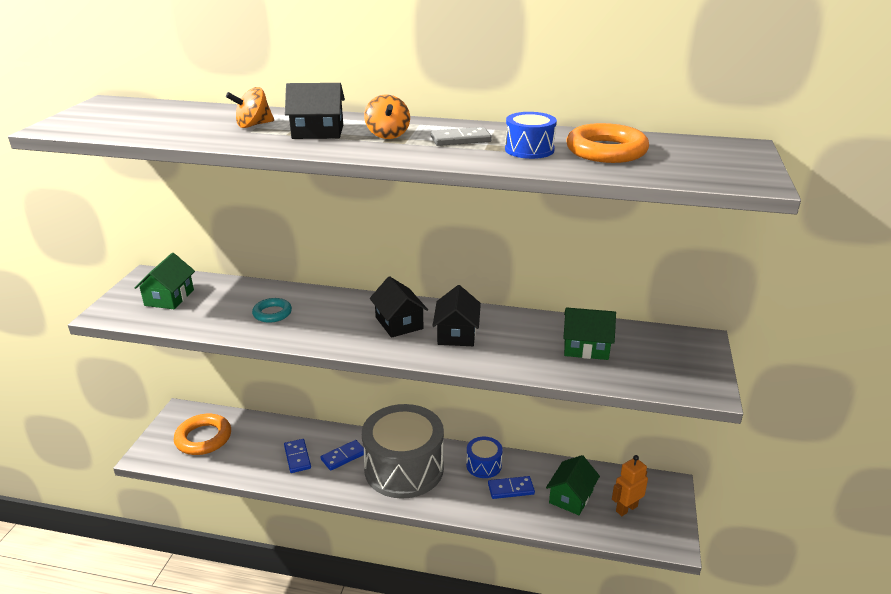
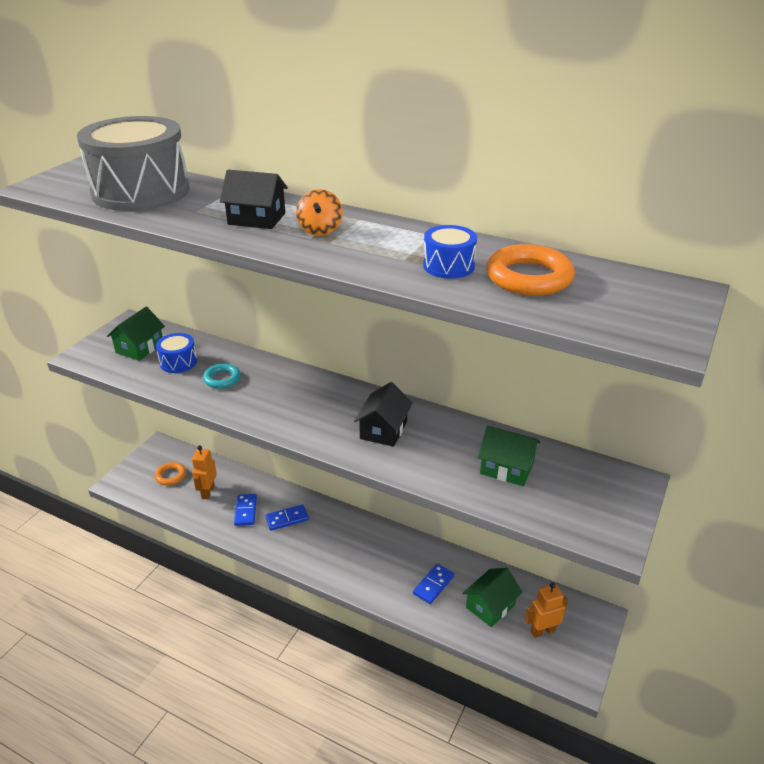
camera: 15 degrees right, 5 degrees up
orange ring [174,414,231,455] -> orange ring [155,462,186,486], size x0.60
orange spinning top [226,87,274,128] -> none
grey drum [362,404,444,499] -> grey drum moved to [77,116,189,211]
black house [370,276,428,338] -> none
grey domino [431,127,492,146] -> none
blue drum [466,437,503,478] -> blue drum moved to [156,333,197,373]
blue domino [488,476,535,499] -> blue domino turned 60 degrees counterclockwise [413,564,454,604]
none -> orange robot [192,446,217,499]

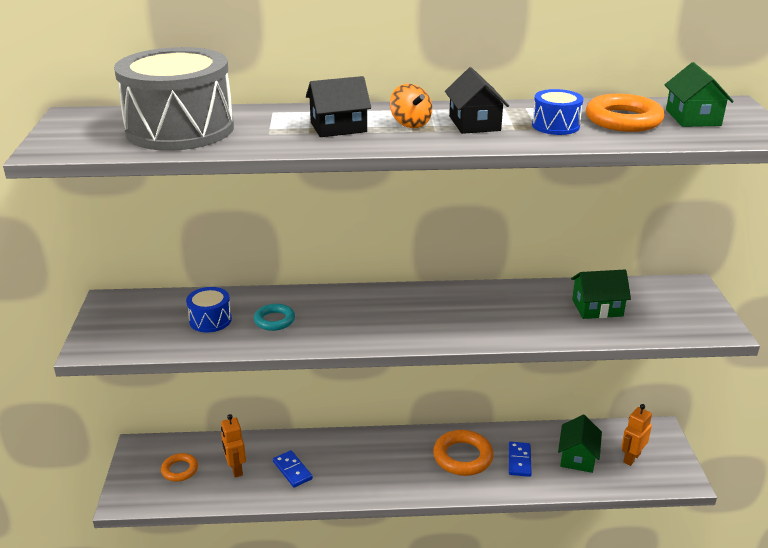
camera: 30 degrees left, 5 degrees down
green house [107,307,165,361] -> green house moved to [665,62,734,127]
blue domino [265,504,309,531] -> none
black house [354,382,413,447] -> black house moved to [445,67,509,134]
none -> orange ring [433,430,494,476]

